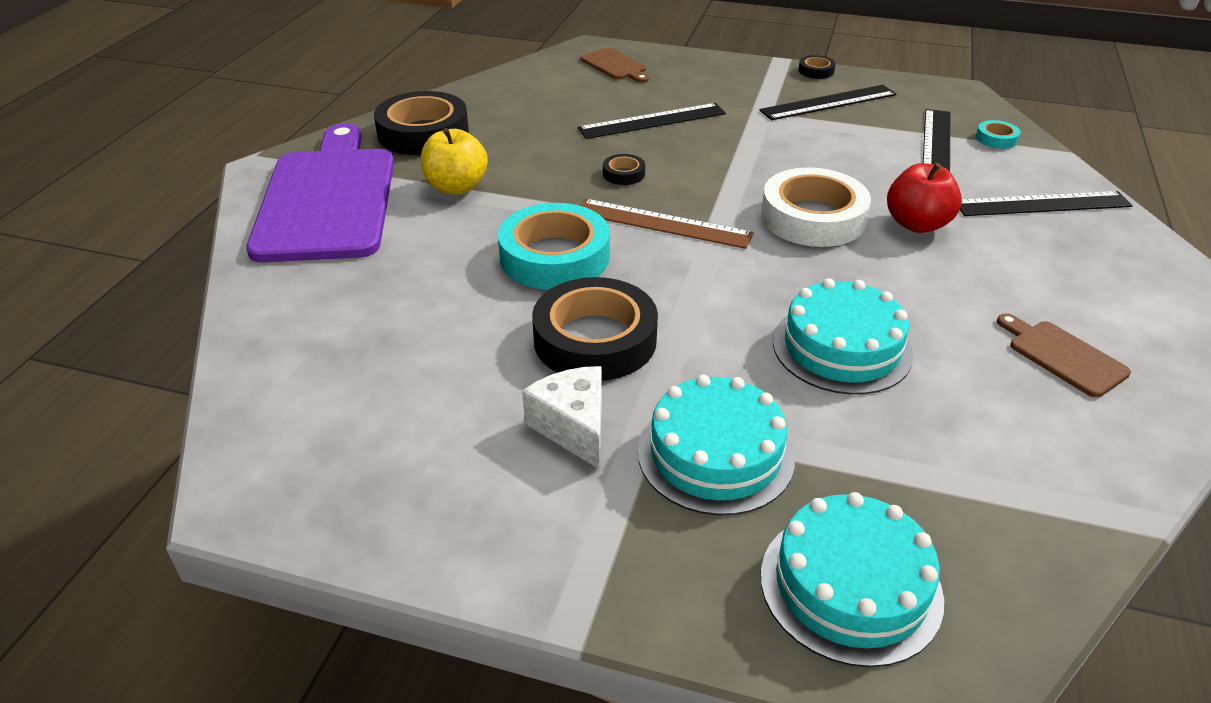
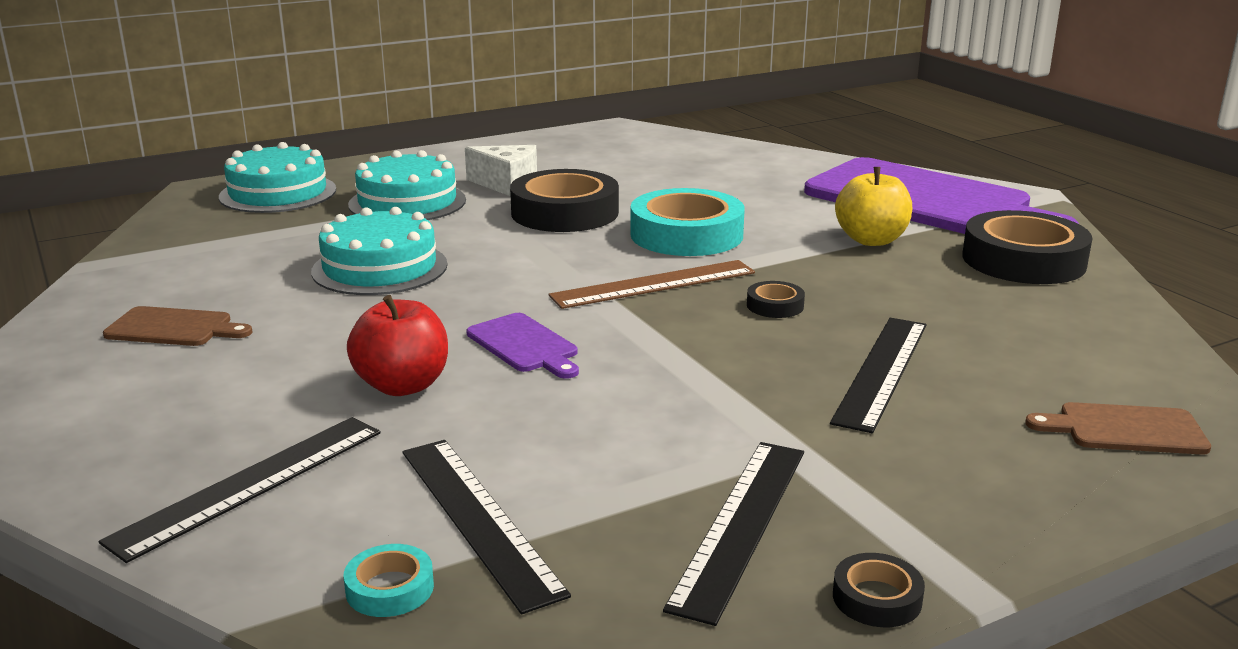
camera: 135 degrees right, 15 degrees down
white tape [761,167,871,247] -> purple cutting board [466,313,579,379]

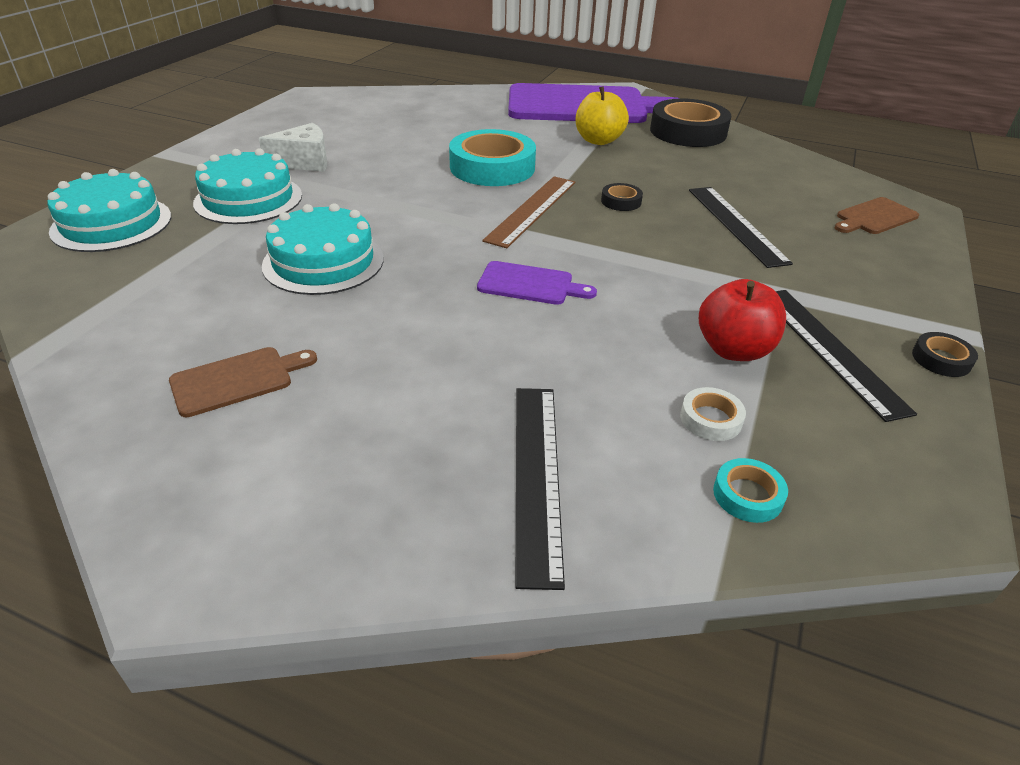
camera: 40 degrees left, 15 degrees up
red apple [347,295,448,396] -> red apple moved to [699,279,786,361]
black ruler [403,440,571,614] -> white tape [680,387,746,441]
black tape [510,169,619,232] -> none

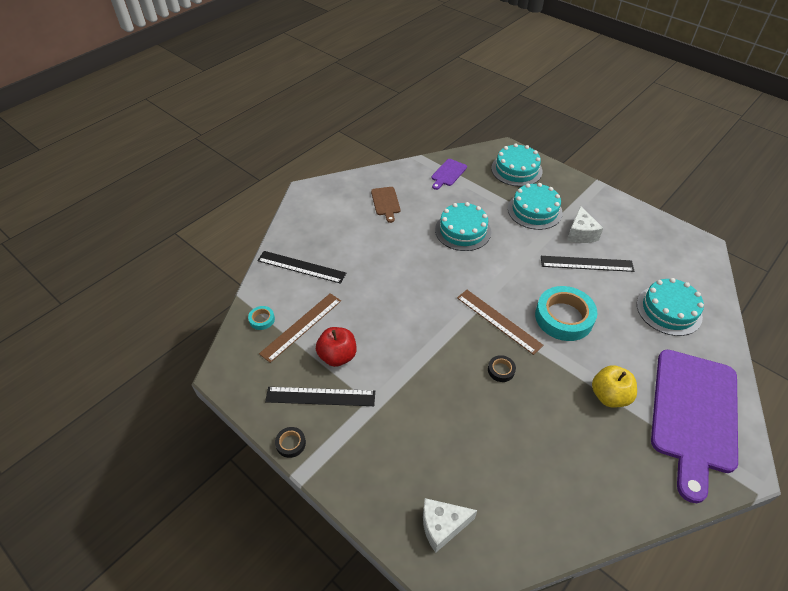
camera: 110 degrees right, 10 degrees up
purple cutting board [477,261,597,305] -> purple cutting board moved to [432,159,467,190]
black tape [650,99,731,147] -> none
white tape [680,387,746,441] -> brown ruler [259,293,341,363]
black ruler [689,187,793,268] -> black ruler moved to [541,256,634,272]
brown cutting board [835,197,919,234] -> white cheese [423,498,477,553]
none -> turquoise cake [637,278,704,336]

